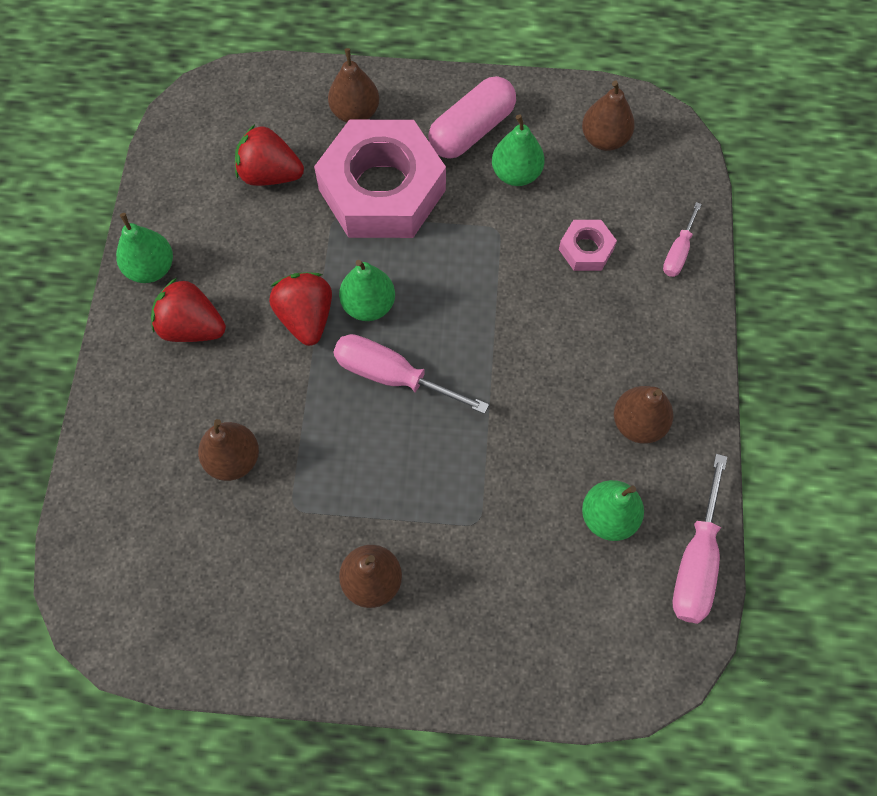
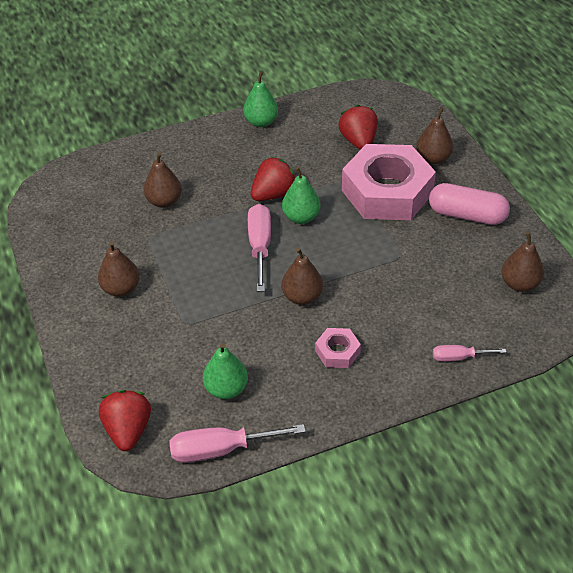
camera: 65 degrees right, 20 degrees down
red strawberry [151,278,226,342] -> red strawberry moved to [99,390,151,451]
green pear [492,114,545,186] -> none
pink nut [559,220,617,271] -> pink nut moved to [315,328,361,368]
brown pear [614,386,673,444] -> brown pear moved to [282,248,323,305]

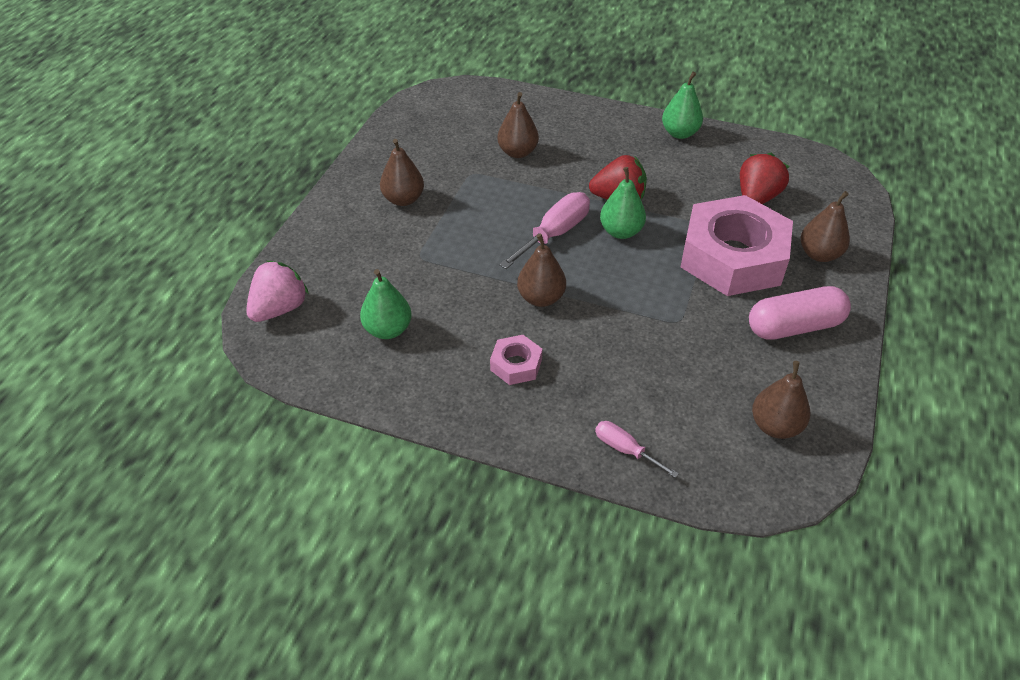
camera: 40 degrees right, 0 degrees up
red strawberry [99,390,151,451] -> pink strawberry [246,261,309,322]
pink screwdriver [169,424,305,463] -> none
pink capsule [429,183,510,225] -> pink capsule turned 75 degrees counterclockwise [749,286,851,340]

